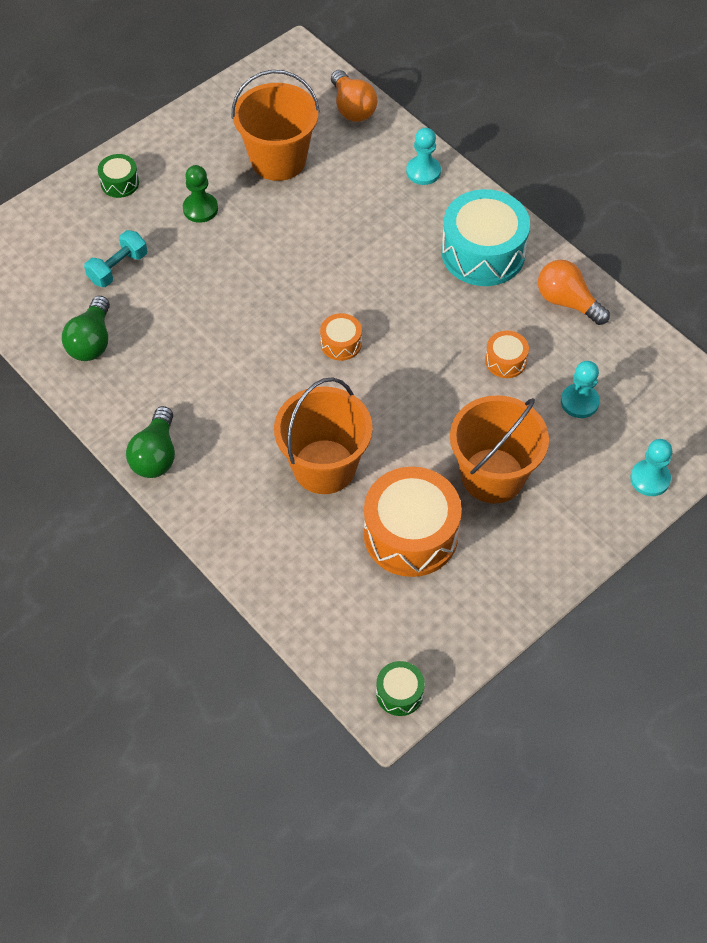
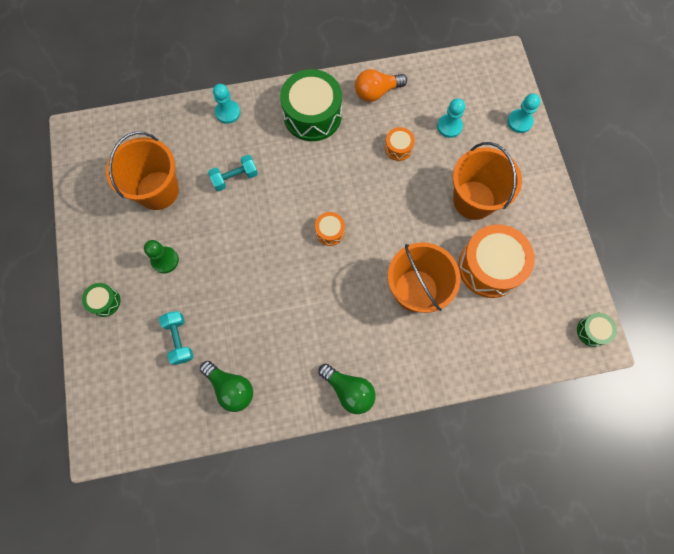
camera: 60 degrees left, 15 degrees up
orange light bulb [331,70,377,122] -> none
turquoise drum [441,189,530,286] -> green drum [280,69,342,141]
none -> turquoise dumbbell [208,155,258,191]

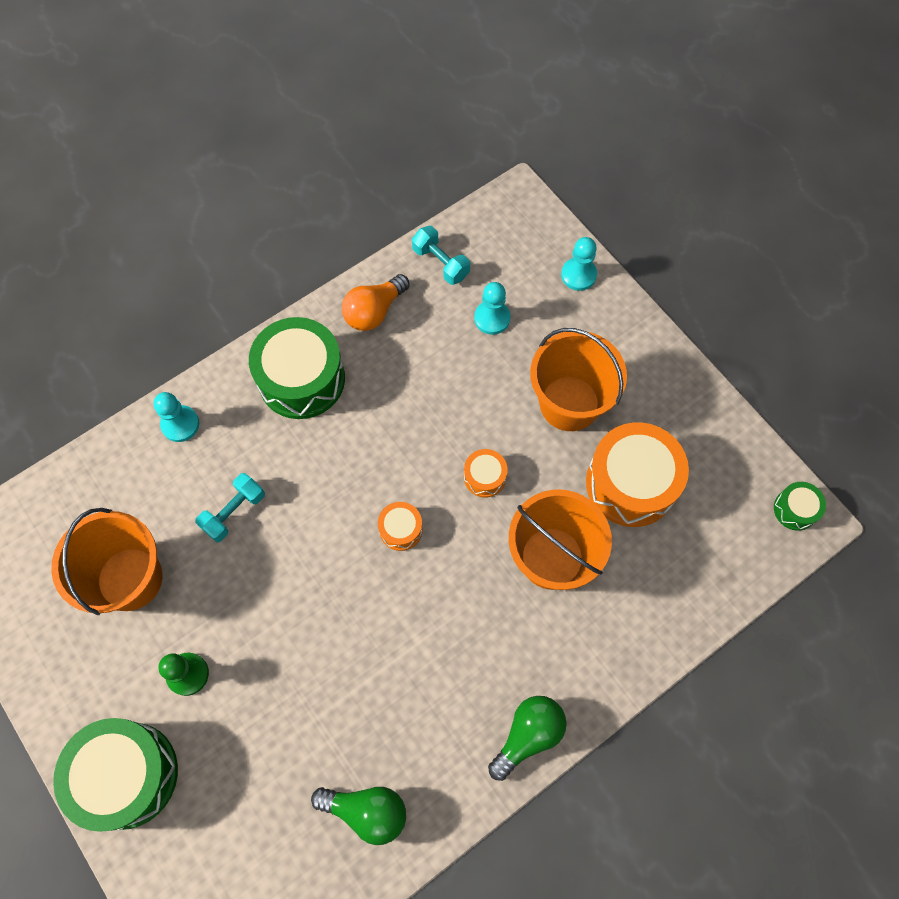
camera: 25 degrees left, 5 degrees down
green drum [82,283,120,317] -> green drum [53,718,178,832], size x2.12
turquoise dumbbell [159,311,194,365] -> turquoise dumbbell moved to [412,226,470,285]
green light bulb [318,364,376,414] -> green light bulb turned 60 degrees counterclockwise [488,696,567,781]
orange drum [385,127,415,161] -> orange drum moved to [464,449,508,498]

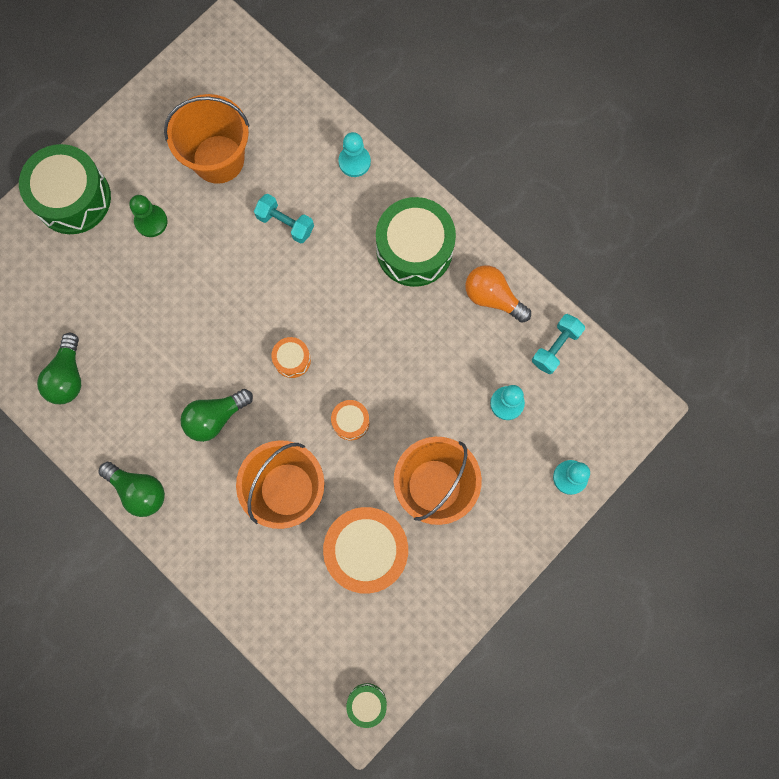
camera: 80 degrees right, 10 degrees up
none -> green light bulb [181,389,253,442]

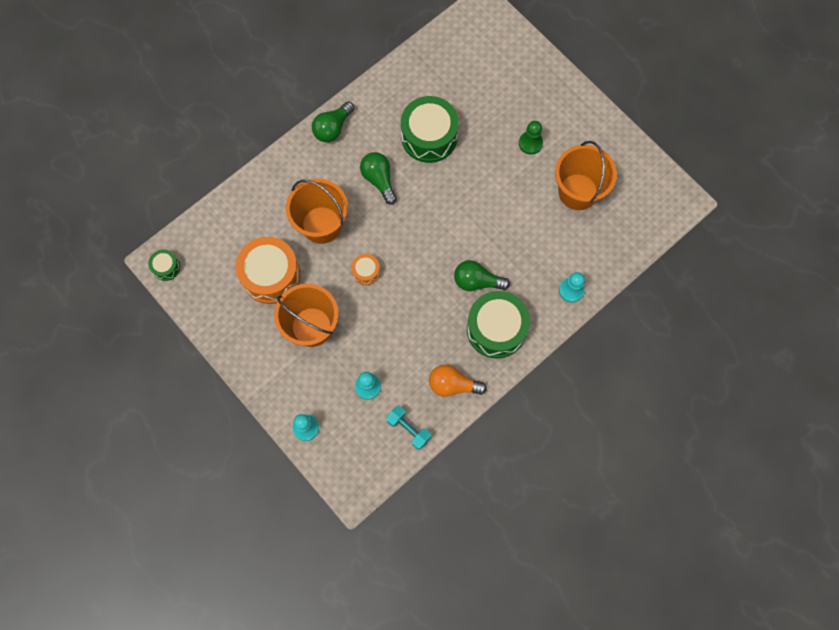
camera: 95 degrees right, 5 degrees down
green drum [19,144,111,234] -> green drum moved to [401,96,459,163]
green light bulb [37,333,81,404] -> green light bulb moved to [454,260,510,291]
turquoise dumbbell [254,194,314,244] -> none
orange drum [271,337,311,378] -> none
orange light bulb [465,265,531,323] -> orange light bulb turned 120 degrees counterclockwise [429,365,487,397]

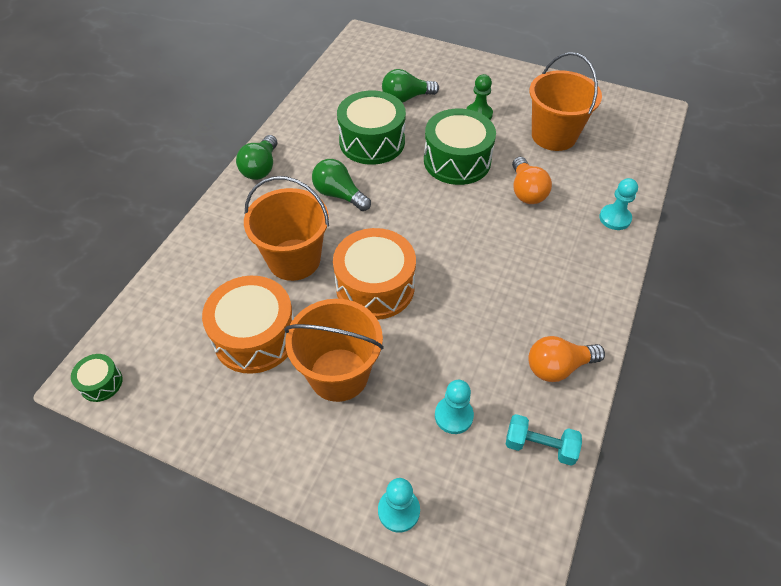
camera: 25 degrees left, 20 degrees down
orange drum [351,254,380,285] -> orange drum [333,228,416,320], size x2.12
green light bulb [454,260,510,291] -> green light bulb moved to [382,69,439,103]
green drum [467,291,530,358] -> green drum moved to [424,109,496,185]
none -> orange light bulb [512,157,552,204]

